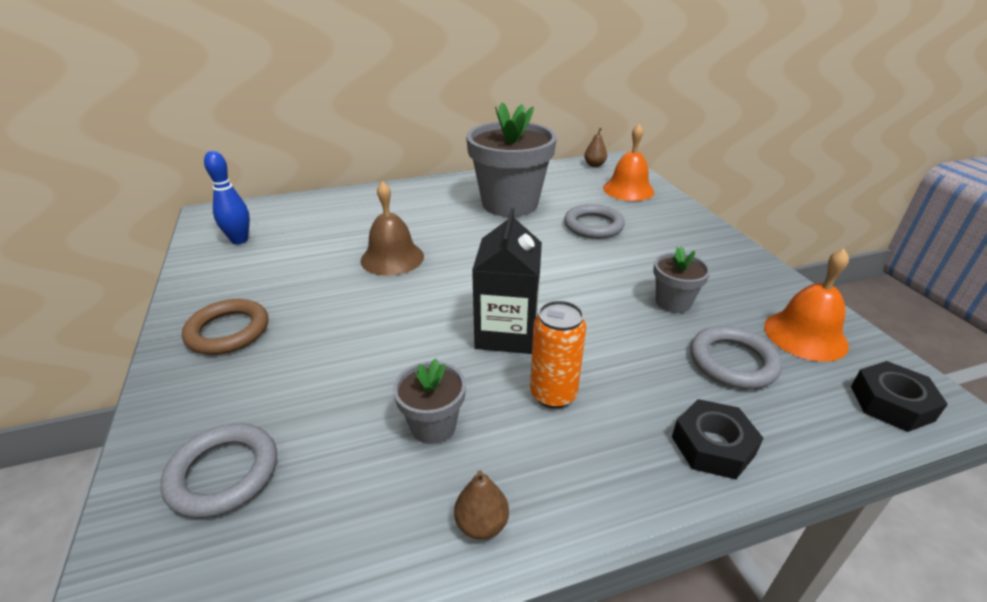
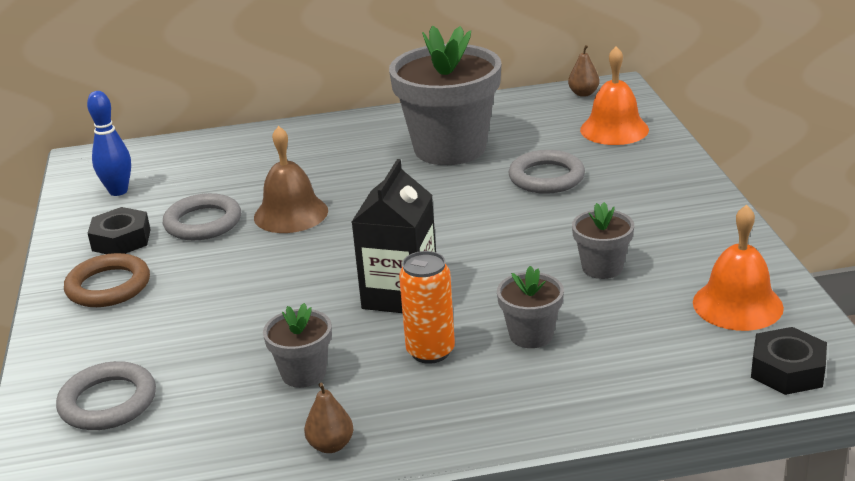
camera: 10 degrees right, 5 degrees down
black nut [672,399,763,479] -> black nut moved to [88,207,151,254]
grey ring [690,326,782,389] -> grey ring moved to [163,193,241,240]
none -> grey flower pot [497,266,564,348]

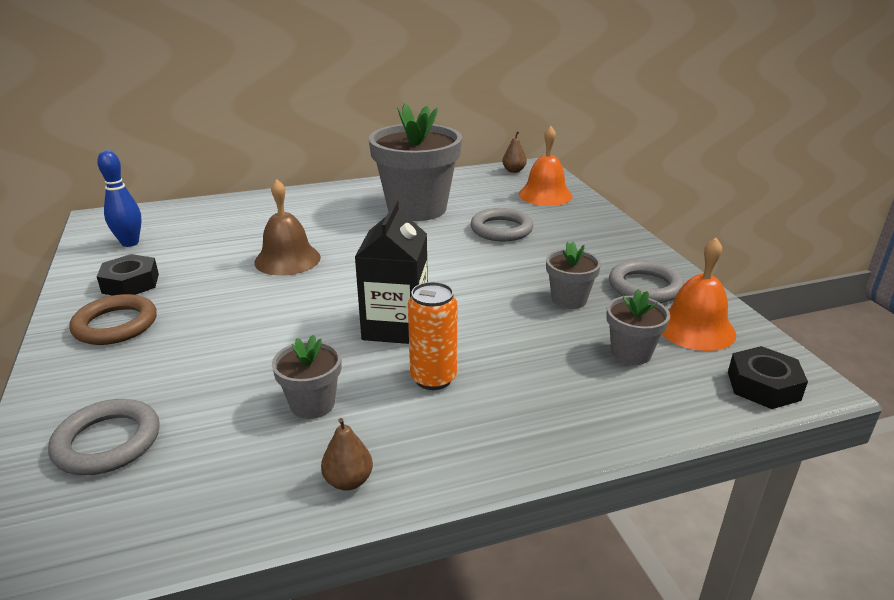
camera: 10 degrees left, 0 degrees up
grey ring [163,193,241,240] -> grey ring moved to [609,260,684,303]
grey flower pot [497,266,564,348] -> grey flower pot moved to [606,289,670,365]

